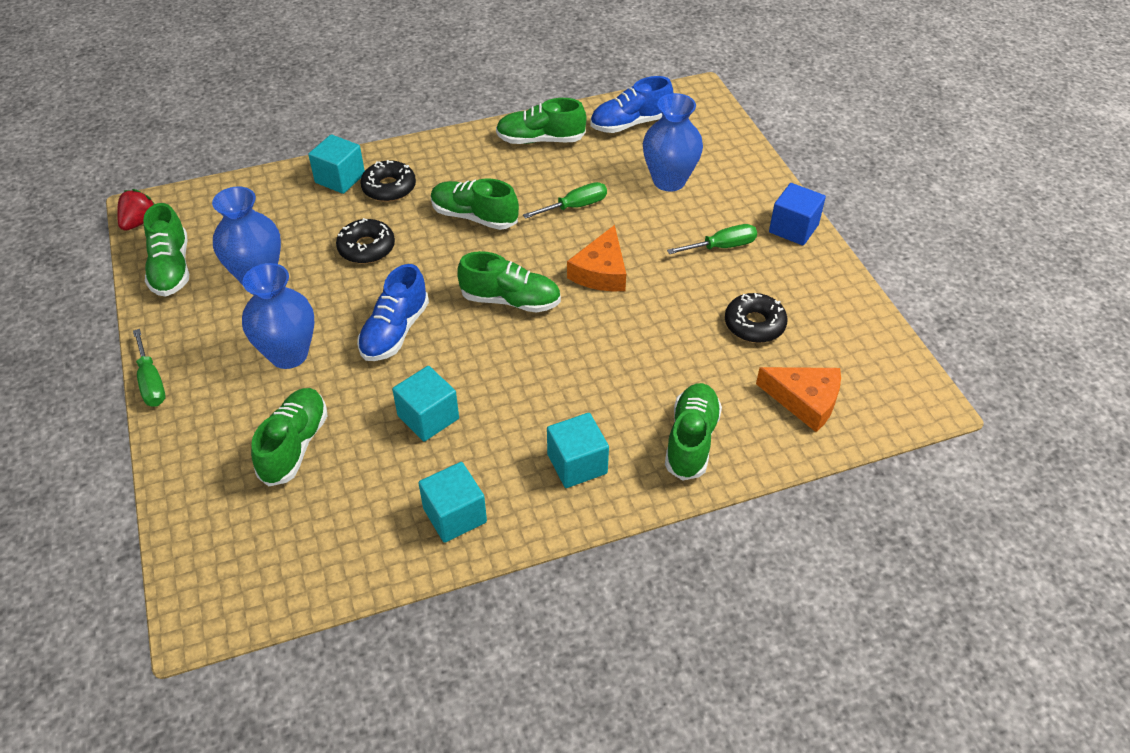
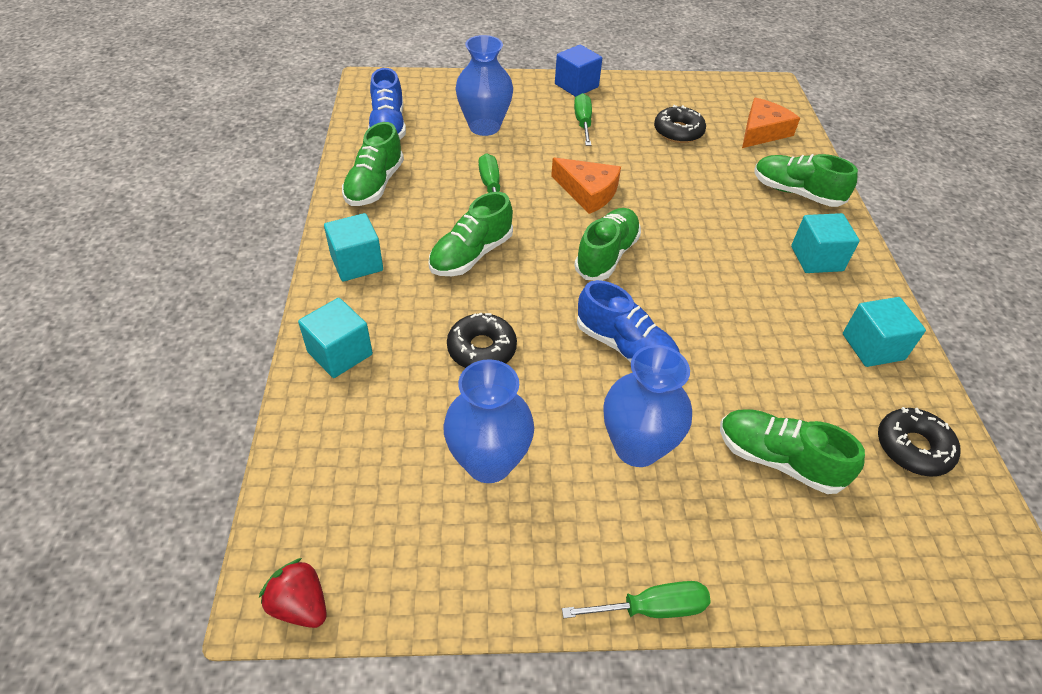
camera: 75 degrees left, 0 degrees up
green shoe [143,203,189,297] -> none
black donut [360,160,416,202] -> black donut moved to [878,407,961,477]
turquoise cube [392,366,459,442] -> turquoise cube moved to [324,213,383,282]

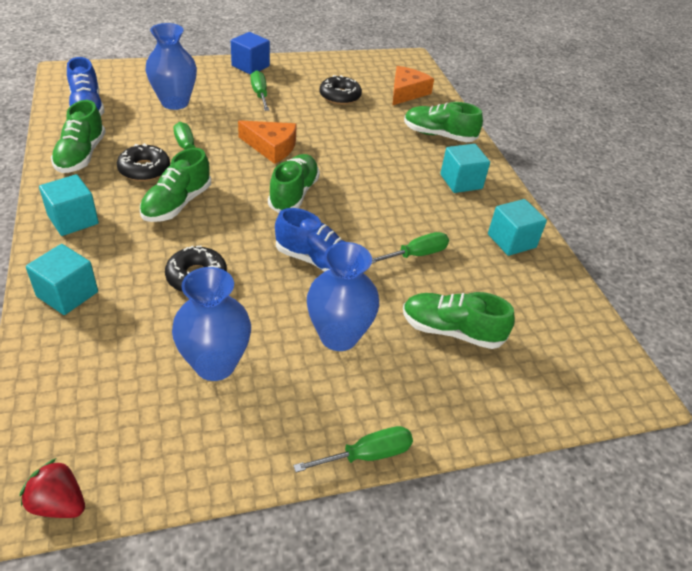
camera: 15 degrees left, 5 degrees down
black donut [878,407,961,477] -> black donut moved to [117,143,170,181]
none -> green screwdriver [371,232,449,264]

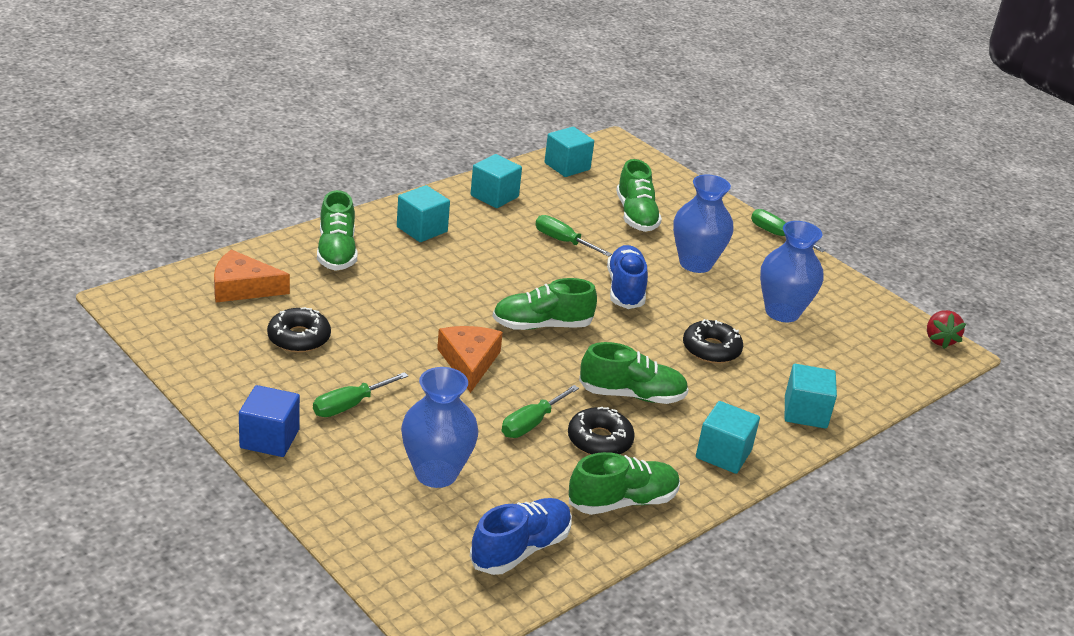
camera: 115 degrees left, 10 degrees down
none -> turquoise cube [544,127,594,177]

